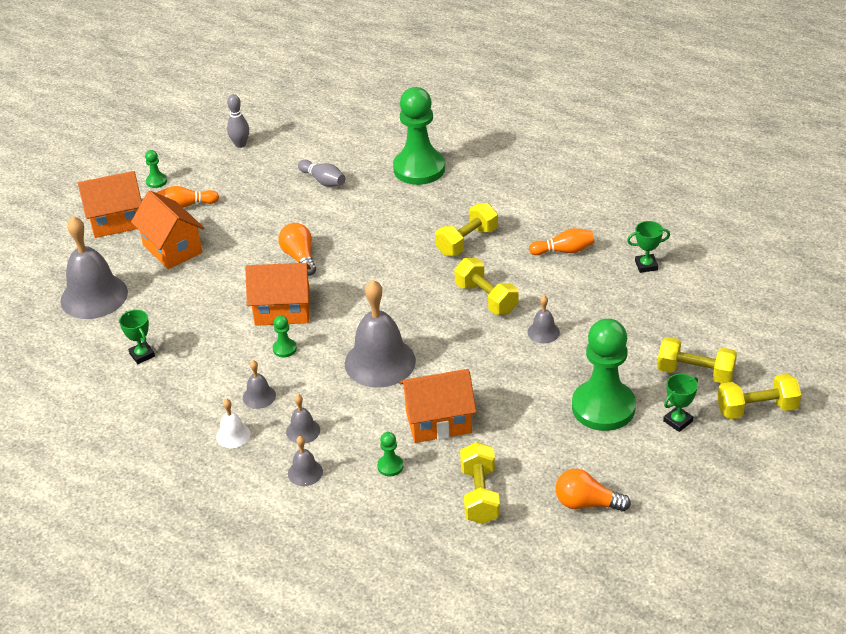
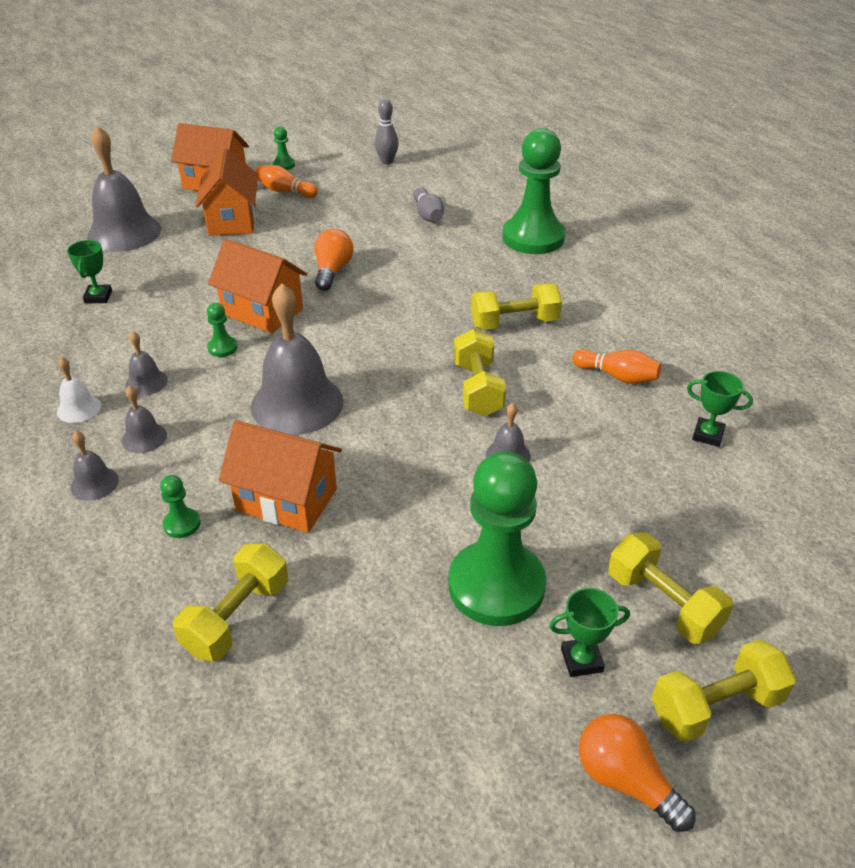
camera: 30 degrees right, 0 degrees up
orange light bulb [555,469,631,511] -> orange light bulb moved to [579,714,695,832]
yellow dumbbell [717,374,801,419] -> yellow dumbbell turned 45 degrees counterclockwise [652,639,796,742]

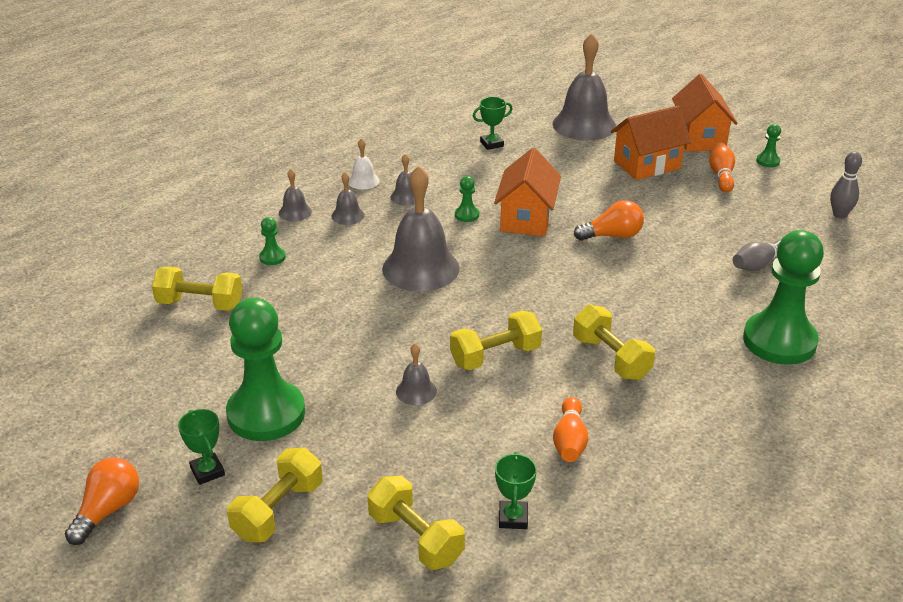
camera: 70 degrees right, 5 degrees down
orange house [219,420,342,533] -> none
yellow dumbbell [652,639,796,742] -> yellow dumbbell moved to [367,475,465,570]

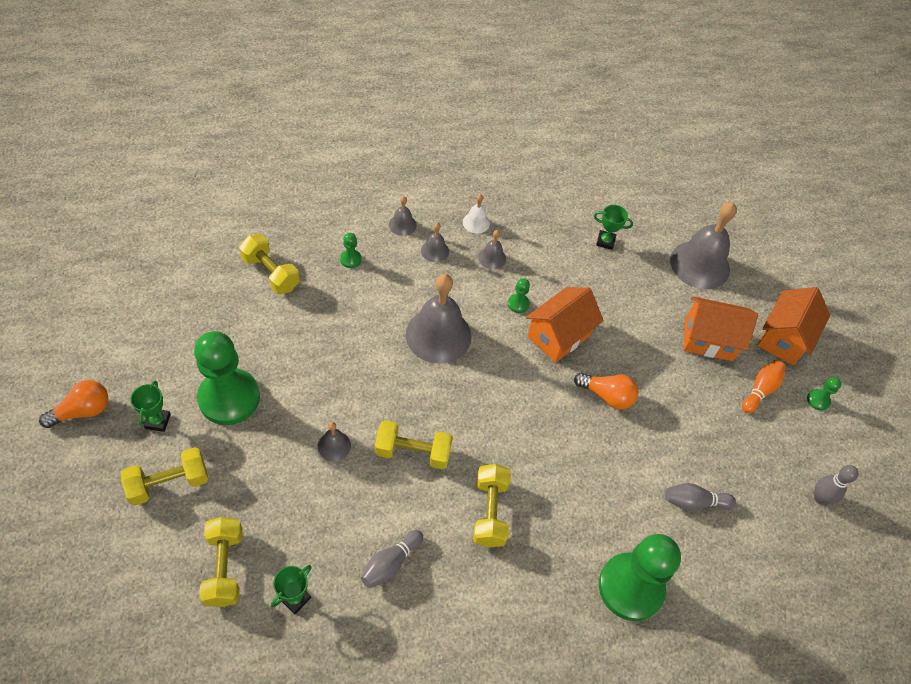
camera: 30 degrees right, 20 degrees up
orange bowling pin [553,397,589,462] -> grey bowling pin [361,530,423,588]

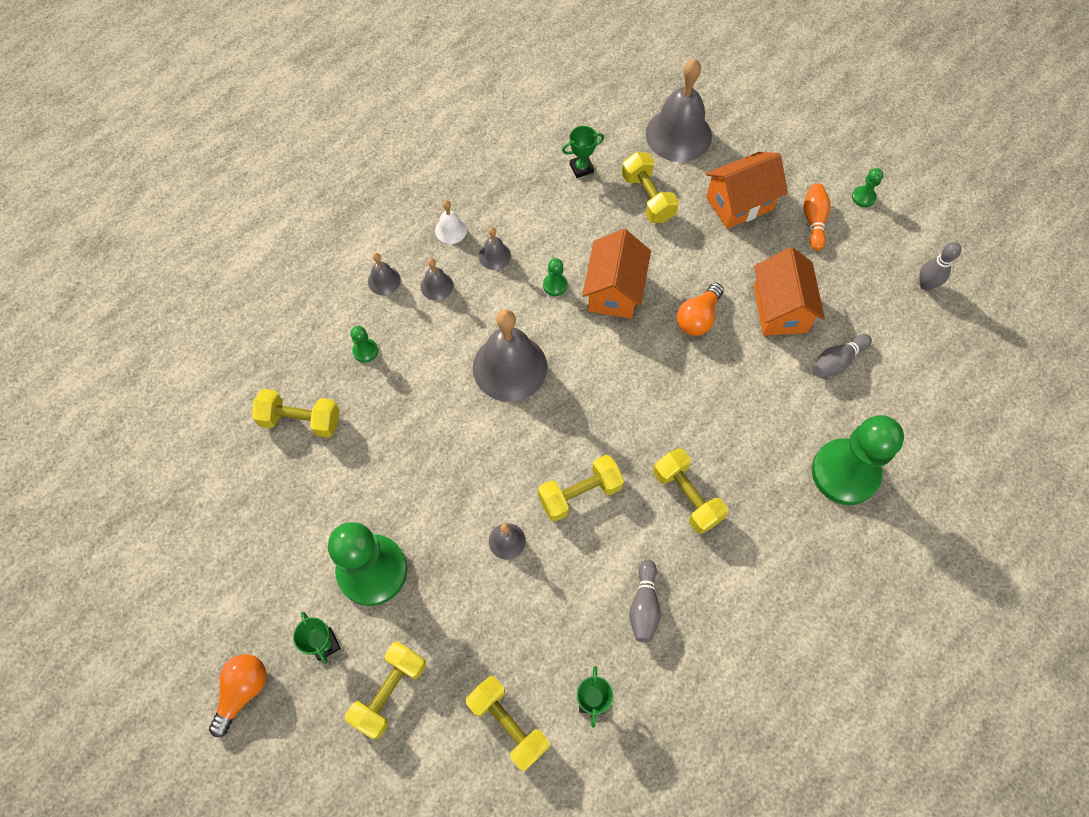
camera: 30 degrees left, 10 degrees up
orange light bulb [574,373,638,409] -> orange light bulb turned 135 degrees clockwise [677,283,724,336]
orange house [757,287,830,365] -> orange house moved to [754,247,825,336]
none -> yellow dumbbell [622,152,679,223]

